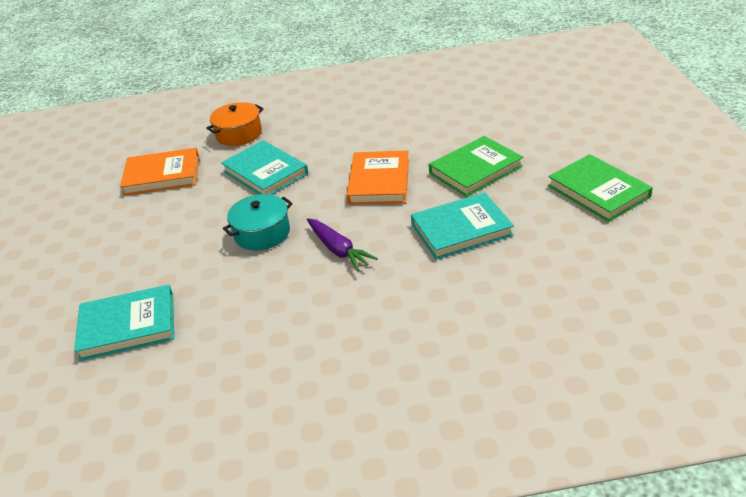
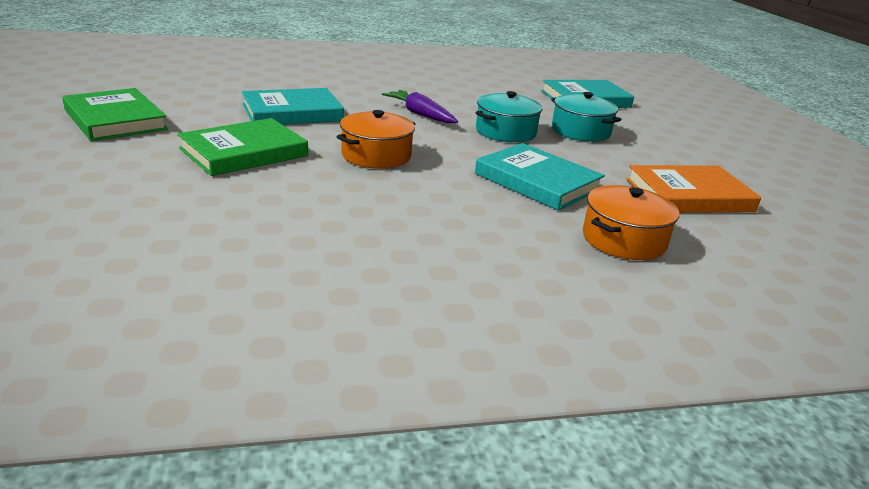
camera: 170 degrees right, 10 degrees down
orange book [346,150,409,205] -> orange pot [337,110,415,169]
none -> turquoise pot [551,92,621,141]

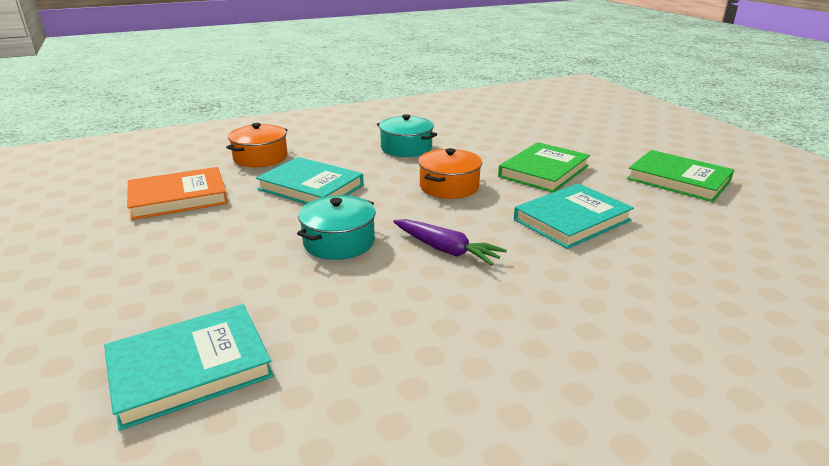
camera: 170 degrees right, 0 degrees up
turquoise pot [551,92,621,141] -> turquoise pot moved to [377,114,437,157]

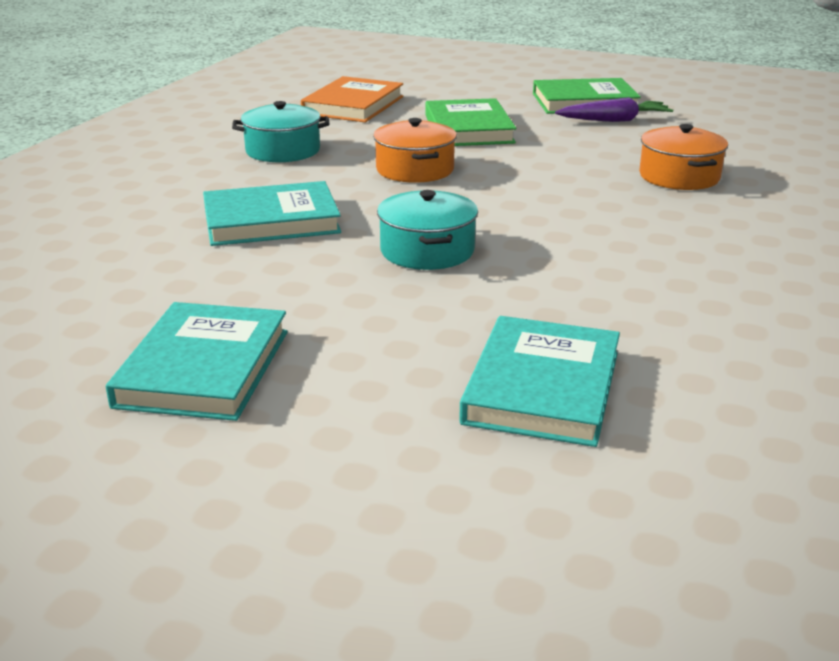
camera: 45 degrees left, 0 degrees up
orange book [127,167,228,220] -> orange book moved to [301,76,403,122]
orange pot [226,123,288,168] -> orange pot moved to [639,124,728,190]
purple carrot [393,219,507,266] -> purple carrot moved to [555,97,673,122]
turquoise book [514,183,634,249] -> turquoise book moved to [106,302,288,421]

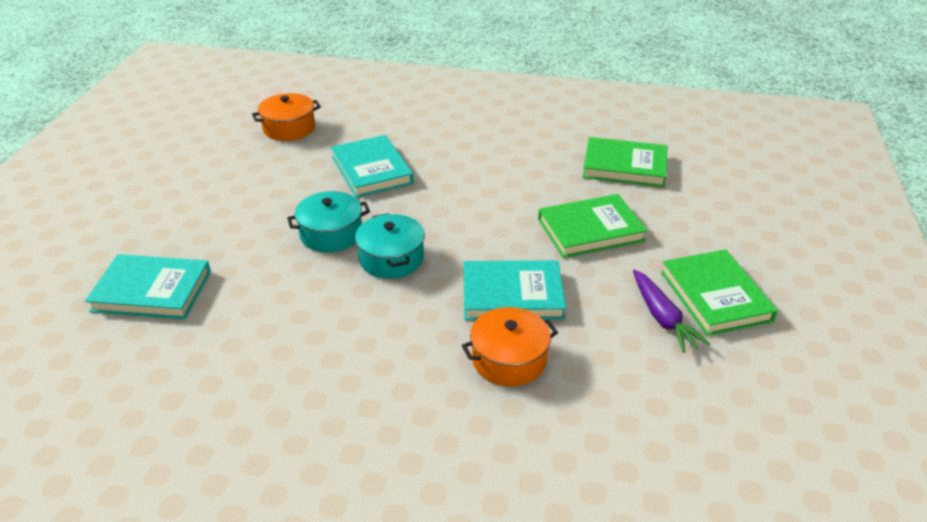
camera: 80 degrees right, 10 degrees up
turquoise book [106,302,288,421] -> turquoise book moved to [463,260,566,321]
turquoise pot [232,101,330,162] -> turquoise pot moved to [355,213,425,279]
orange book [301,76,403,122] -> green book [583,137,667,187]
orange pot [373,118,457,183] -> orange pot moved to [252,93,321,141]

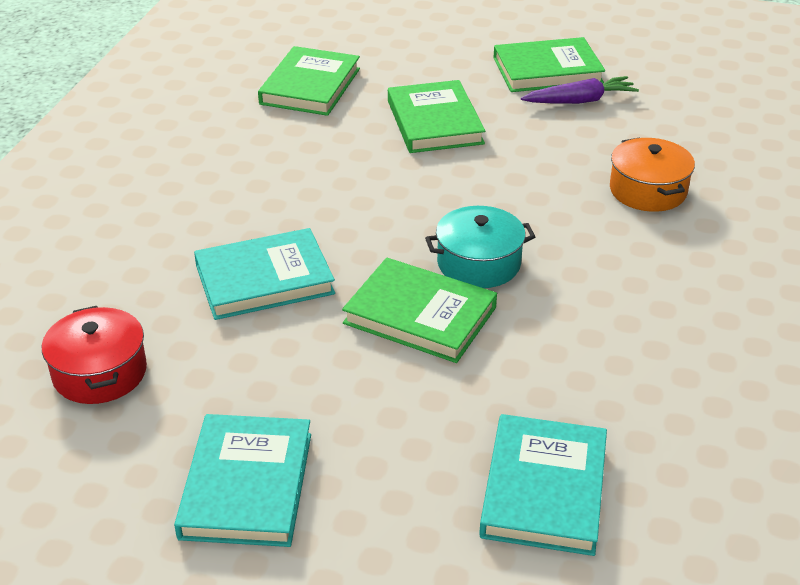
camera: 85 degrees left, 0 degrees up
orange pot [252,93,321,141] -> red pot [42,306,147,404]
turquoise pot [287,191,370,253] -> green book [342,258,497,363]
turquoise book [463,260,566,321] -> turquoise book moved to [174,414,311,547]

